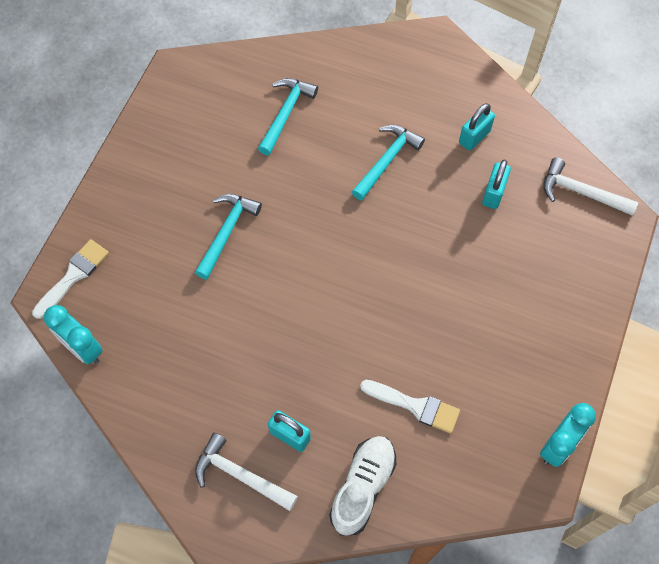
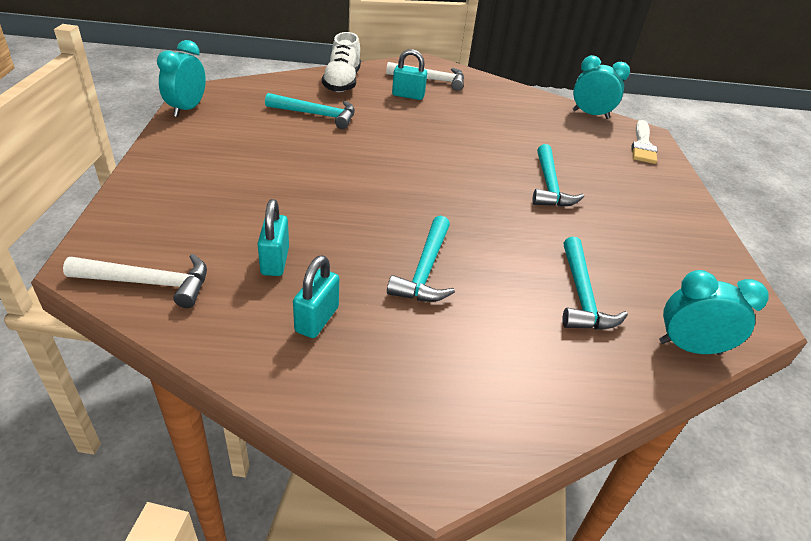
camera: 155 degrees right, 25 degrees down
white brush [360,380,460,434] -> turquoise hammer [265,93,355,129]
none -> turquoise clock [659,270,769,355]

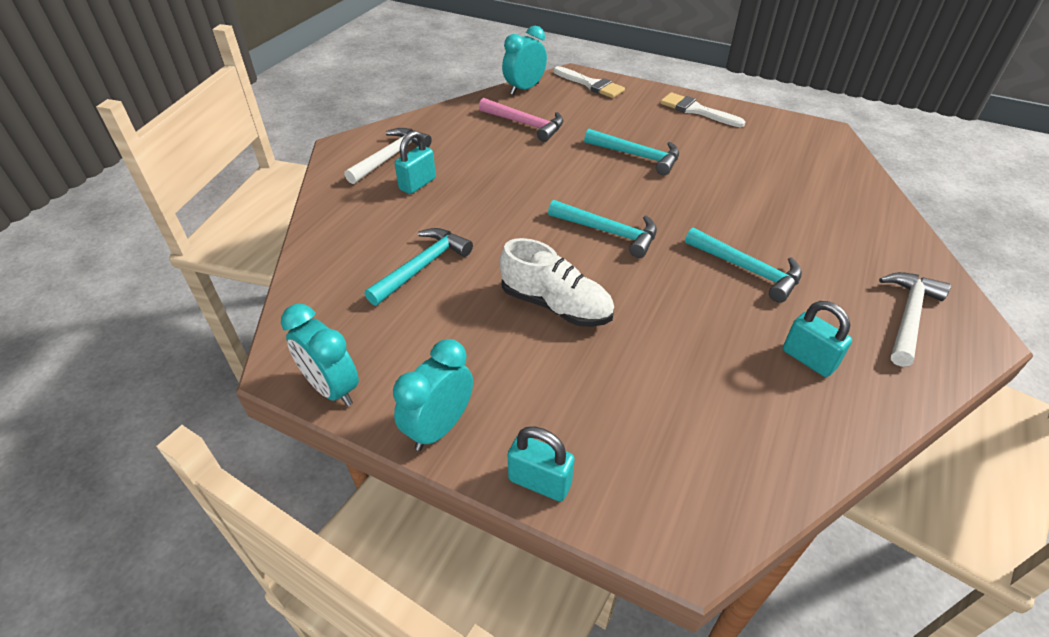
camera: 60 degrees left, 5 degrees up
white hammer [63,254,207,308] -> white hammer moved to [879,272,951,367]
turquoise padlock [258,199,289,276] -> turquoise padlock moved to [508,426,575,502]
white shoe [322,32,361,92] -> white shoe moved to [500,238,614,327]
turquoise hammer [562,237,628,330] -> turquoise hammer moved to [548,200,657,258]
turquoise clock [659,270,769,355] -> turquoise clock moved to [393,339,473,451]
none -> pink hammer [479,98,564,142]
none -> white brush [660,92,745,127]

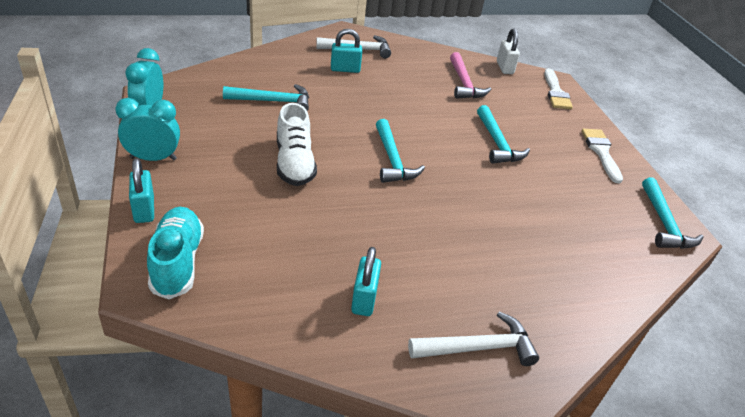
camera: 45 degrees right, 5 degrees down
turquoise clock [502,26,547,95] -> white padlock [497,29,520,74]
turquoise hammer [685,227,802,303] -> turquoise hammer moved to [642,177,704,249]
none -> turquoise shoe [147,207,204,299]

